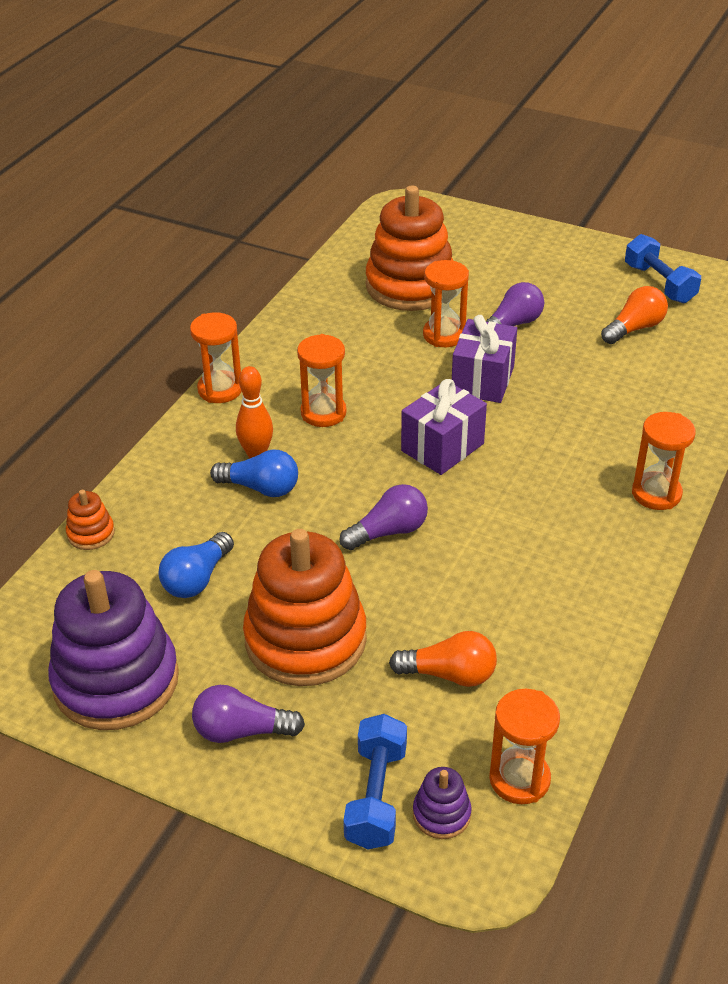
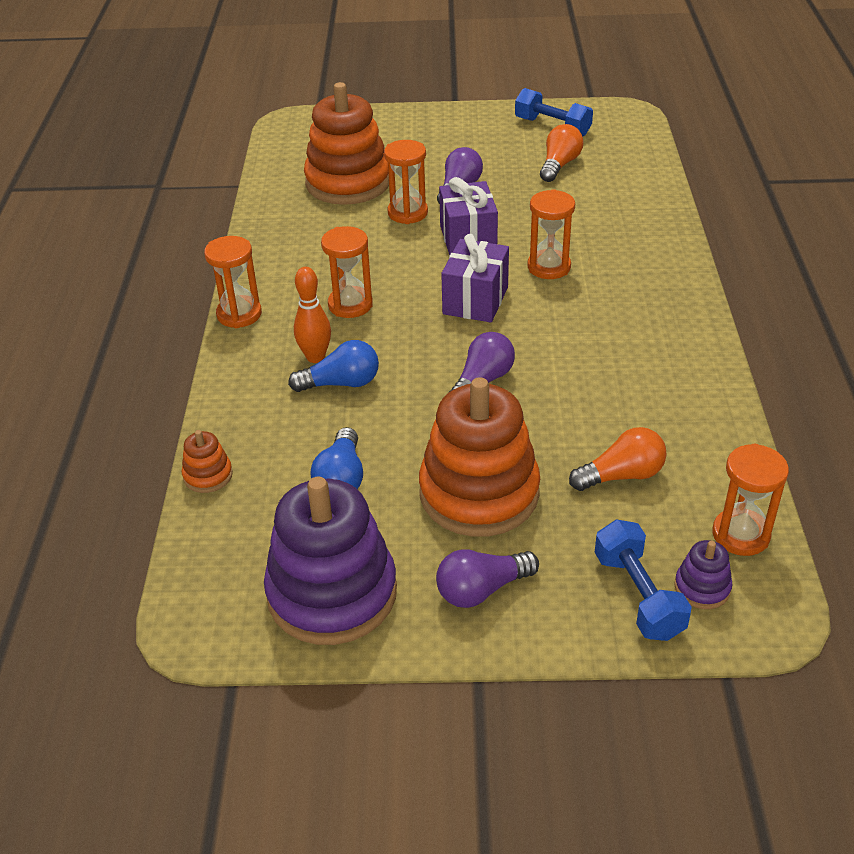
camera: 25 degrees left, 0 degrees up
orange hourglass [632,412,696,510] -> orange hourglass moved to [528,189,575,279]

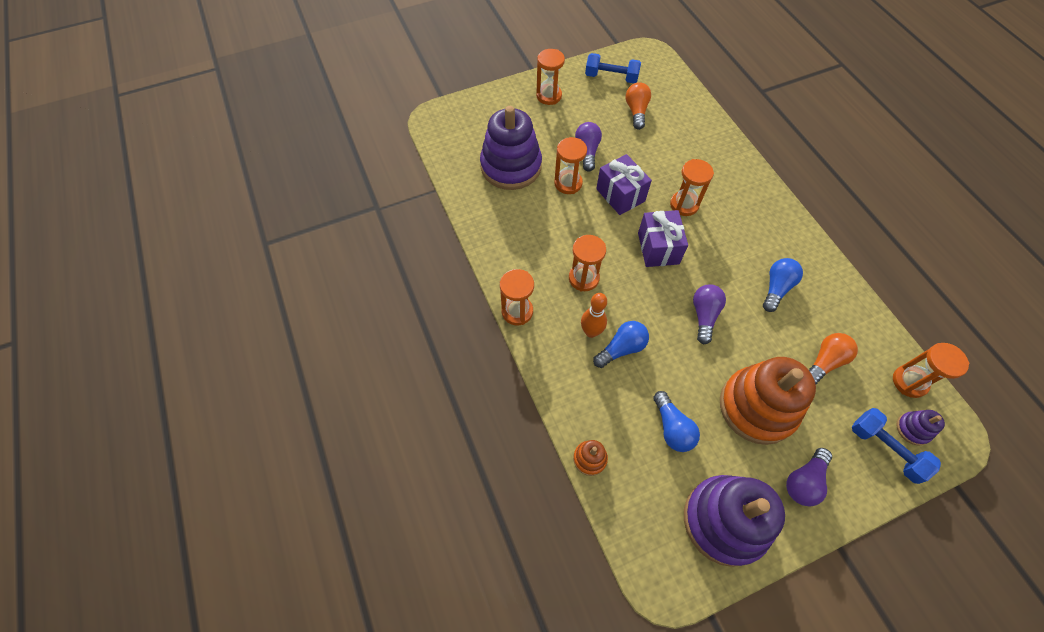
camera: 25 degrees left, 20 degrees up
orange stacking toy [304,82,389,205] -> purple stacking toy [480,106,542,190]
none -> orange hourglass [536,49,565,105]
none -> blue light bulb [763,258,803,312]

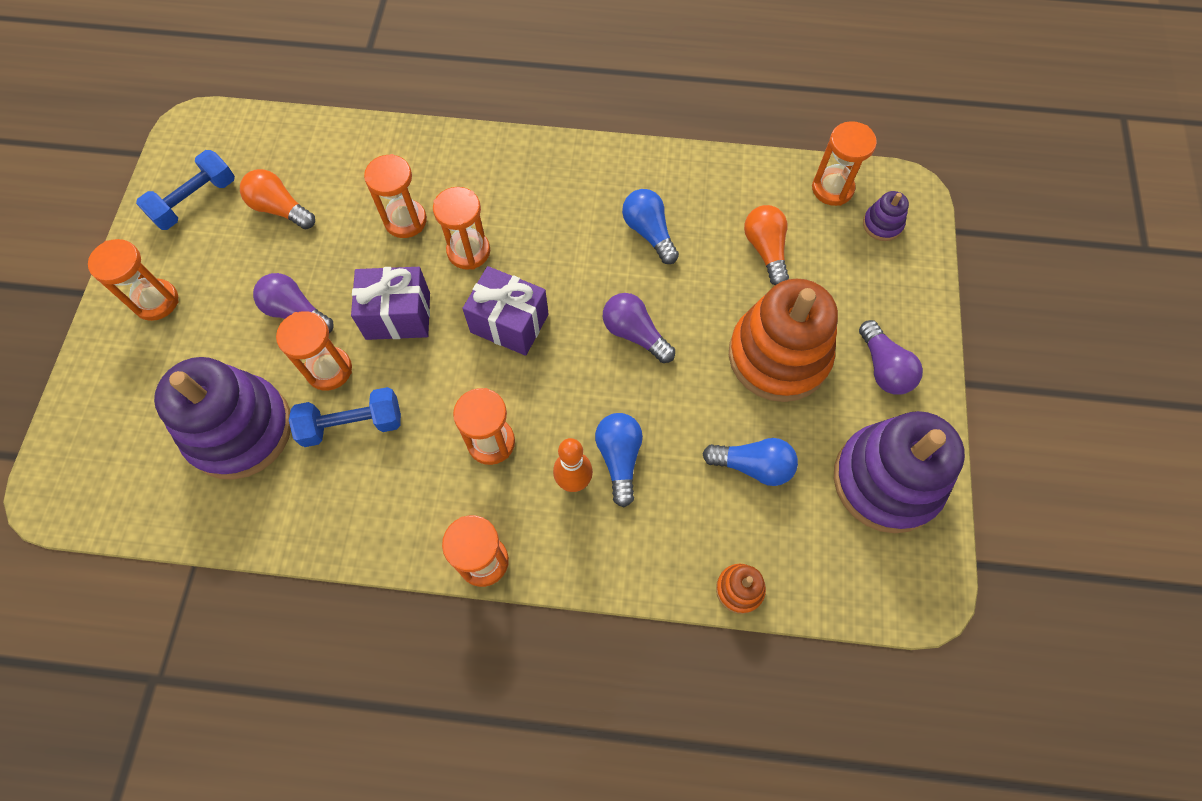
camera: 60 degrees left, 5 degrees up
blue dumbbell [852,408,941,484] -> blue dumbbell moved to [289,387,401,447]
none -> orange hourglass [364,154,427,238]

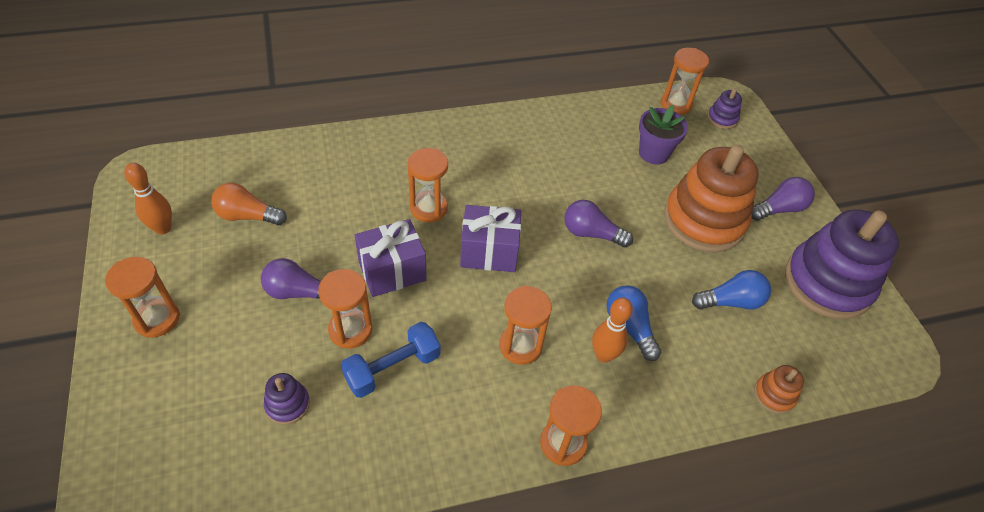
camera: 25 degrees left, 15 degrees down
blue dumbbell [136,150,235,230] -> orange bowling pin [124,163,172,235]
purple stacking toy [154,357,291,480] -> purple stacking toy [264,373,310,425], size x0.42
orange hourglass [364,154,427,238] -> none
blue light bulb [622,189,679,264] -> none
orange light bulb [744,205,789,285] -> purple flower pot [639,105,688,164]
purple light bulb [859,320,923,395] -> purple light bulb turned 75 degrees counterclockwise [752,177,815,221]

